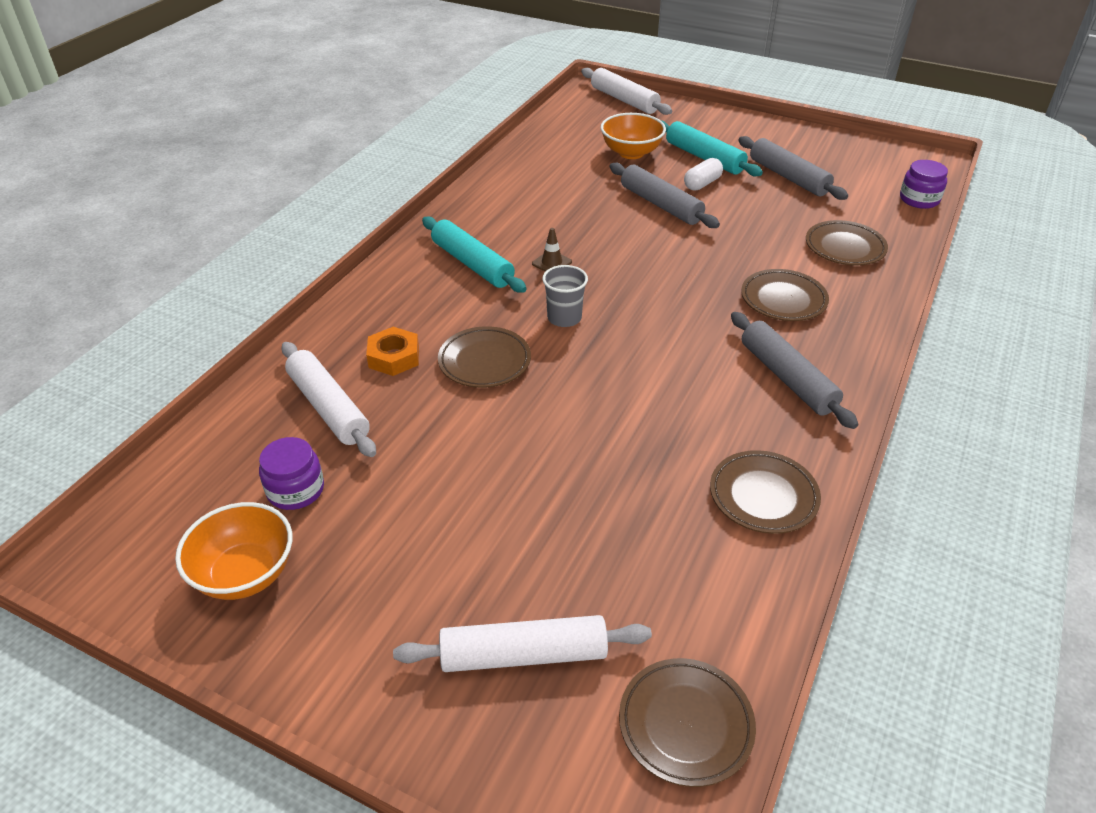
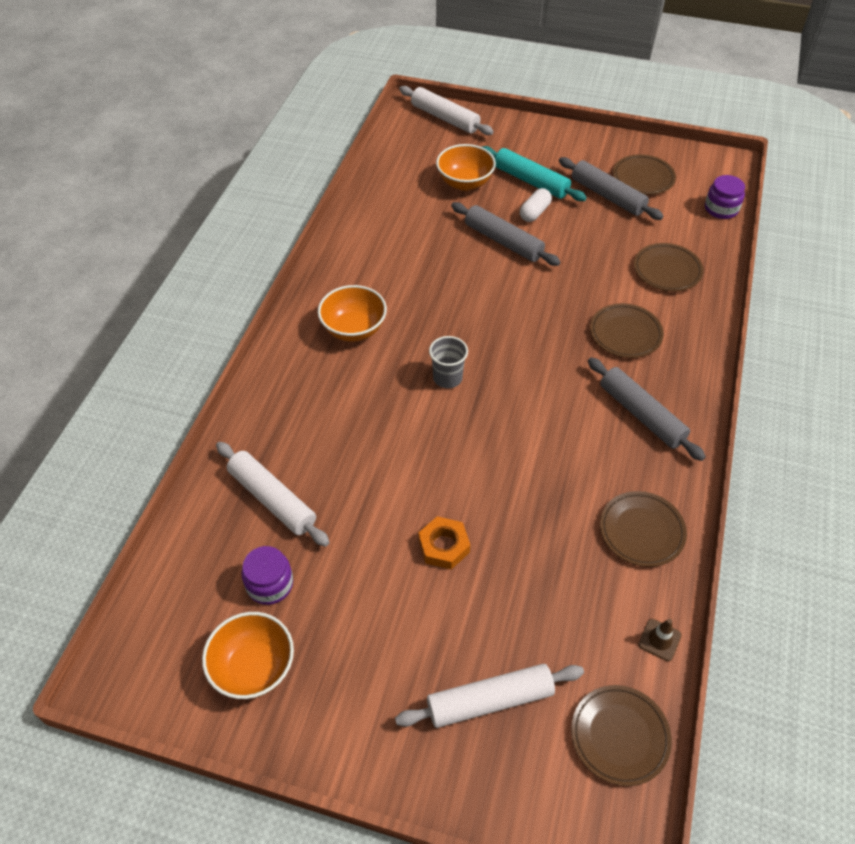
camera: 10 degrees left, 10 degrees up
orange nut [366,327,419,376] -> orange nut moved to [418,516,470,569]
turquoise rolling pin [422,216,526,293] -> orange bowl [318,285,387,342]
brown plate [438,326,531,388] -> brown plate moved to [613,154,676,195]
brown traffic cone [532,228,572,272] -> brown traffic cone moved to [638,619,682,661]

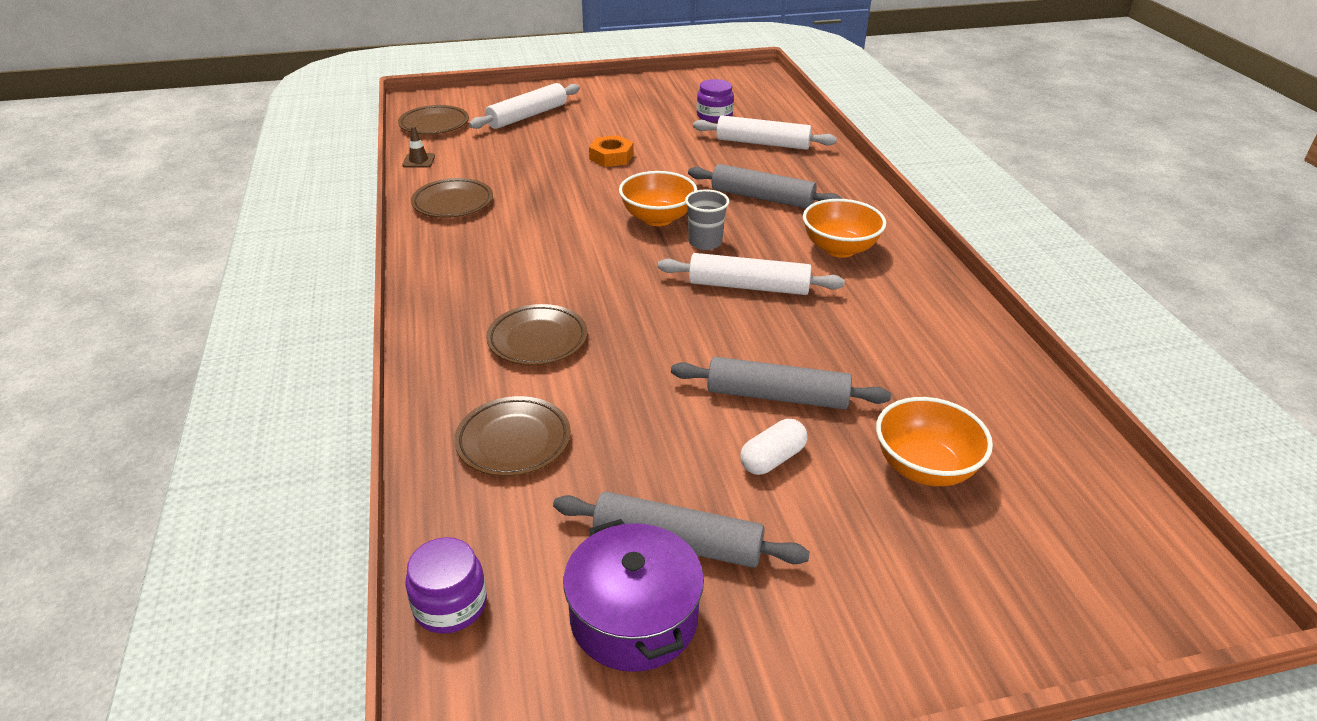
camera: 150 degrees right, 15 degrees down
orange bowl [202,612,294,699] -> orange bowl moved to [619,171,697,226]
white rolling pin [399,86,494,135] -> white rolling pin moved to [658,253,845,295]
turquoise rolling pin [482,146,587,201] -> none
white capsule [520,188,552,222] -> white capsule turned 45 degrees clockwise [740,419,807,475]
grey rolling pin [588,357,706,461] -> grey rolling pin moved to [688,164,843,208]
brown plate [613,154,676,195] -> purple pot [563,519,704,672]

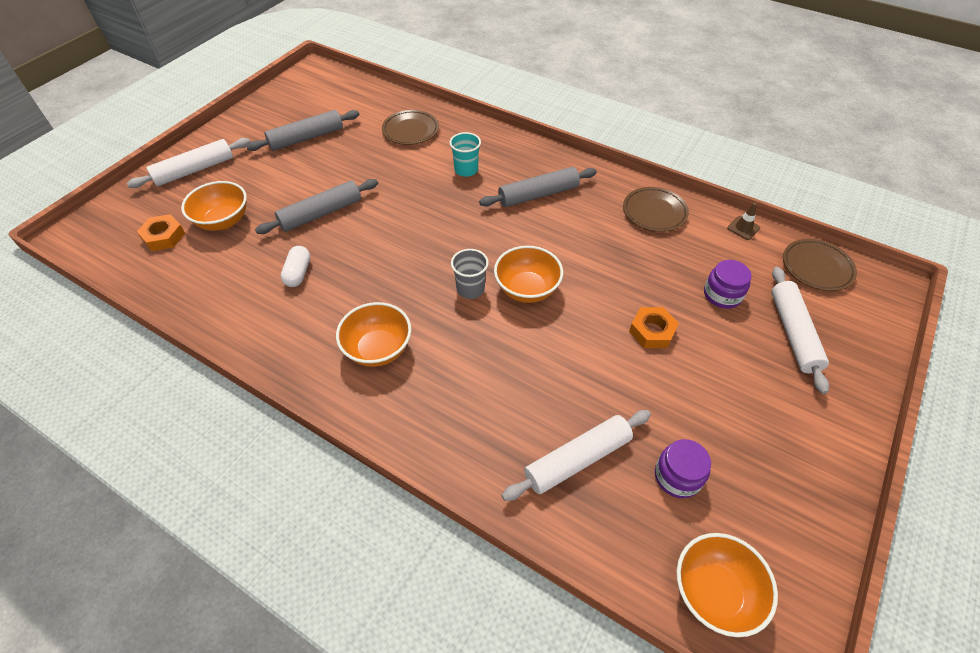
camera: 135 degrees right, 15 degrees up
purple jar [405,537,487,634] -> purple jar moved to [704,260,752,309]
brown plate [486,304,588,365] -> turquoise cup [449,132,481,177]
purple pot [563,519,704,672] -> none
white rolling pin [658,253,845,295] -> white rolling pin moved to [127,138,250,188]
grey rolling pin [688,164,843,208] -> grey rolling pin moved to [479,167,597,207]
white capsule [740,419,807,475] -> white capsule moved to [281,246,310,287]
none -> orange nut [137,214,185,251]
none -> orange bowl [677,533,778,637]

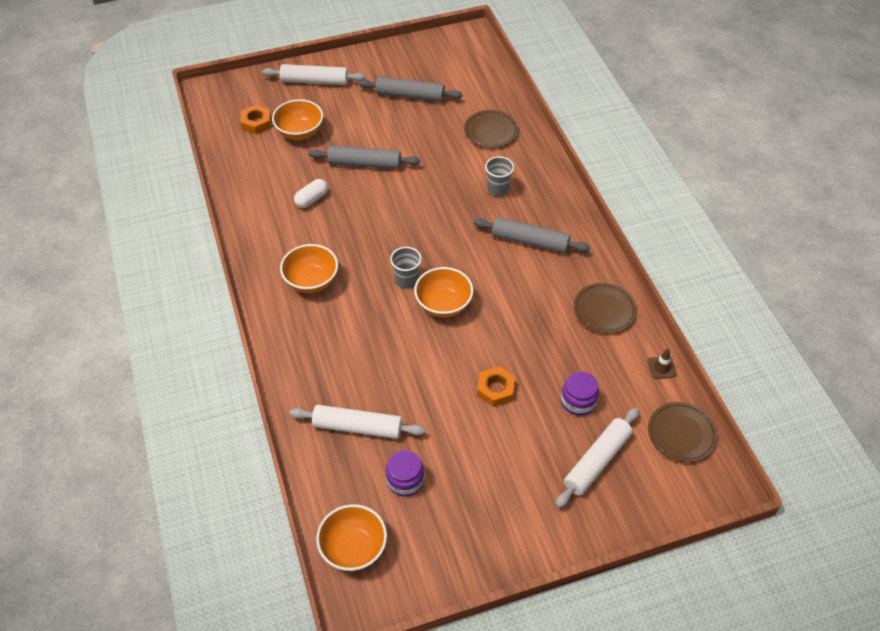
camera: 40 degrees right, 0 degrees up
turquoise cup [449,132,481,177] -> grey cup [485,156,514,196]

